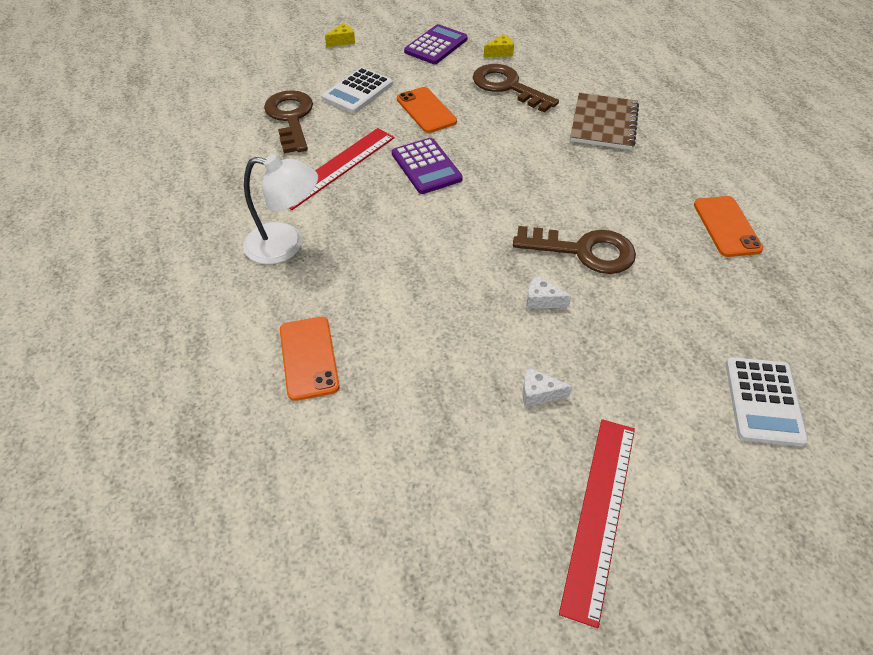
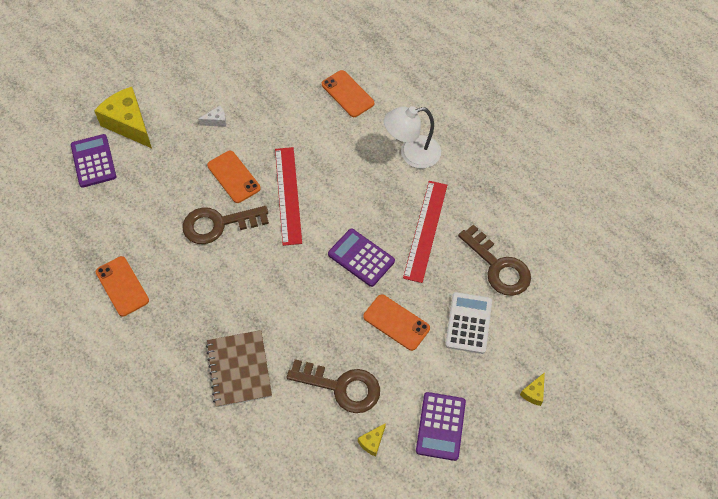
camera: 155 degrees right, 10 degrees up
white cheese [527,275,572,309] -> orange phone [207,151,261,203]
red ruler [559,419,635,628] -> red ruler moved to [275,147,302,246]
white calculator [726,357,808,447] -> purple calculator [71,134,116,188]
none -> yellow cheese [94,87,152,148]

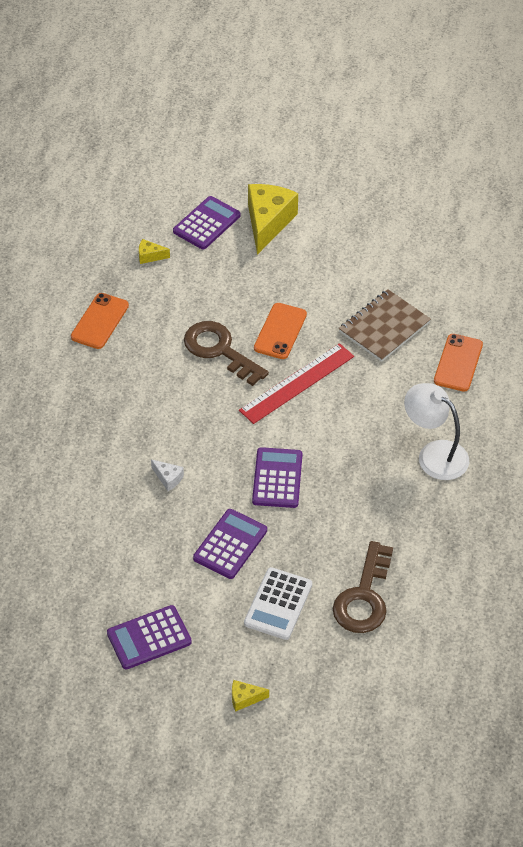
camera: 55 degrees right, 10 degrees down
white cheese [198,106,226,127] -> white cheese moved to [151,459,184,491]
brown notebook [206,330,272,407] -> brown notebook moved to [339,289,431,362]
brown key [287,359,380,413] -> none
yellow cheese [358,423,386,456] -> yellow cheese moved to [139,239,170,264]
orange phone [363,295,430,351] -> purple calculator [193,509,267,579]
red ruler [403,181,447,283] -> none
white calculator [445,292,492,354] -> white calculator turned 135 degrees clockwise [244,567,312,640]

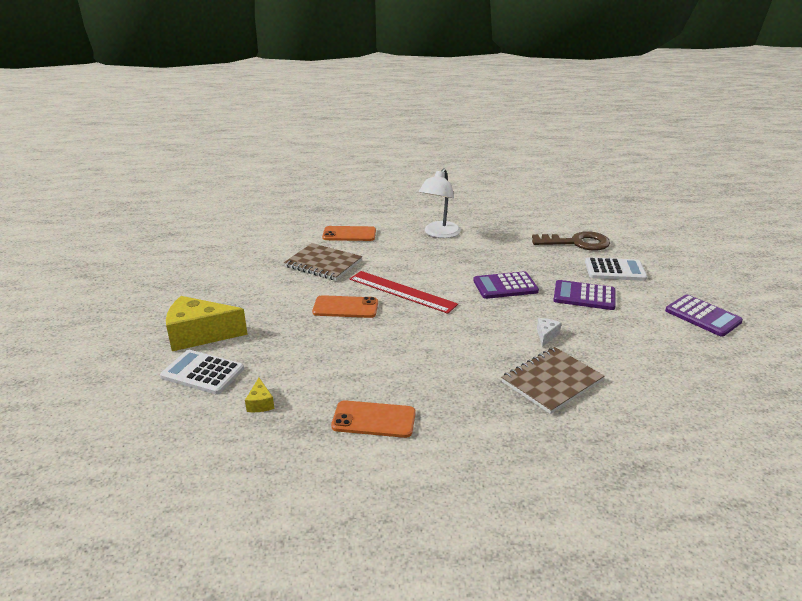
camera: 105 degrees left, 20 degrees down
purple calculator [173,196,241,250] -> white calculator [160,350,244,395]
brown key [184,321,269,386] -> none
yellow cheese [232,680,269,712] -> none
none -> brown notebook [501,347,604,414]

